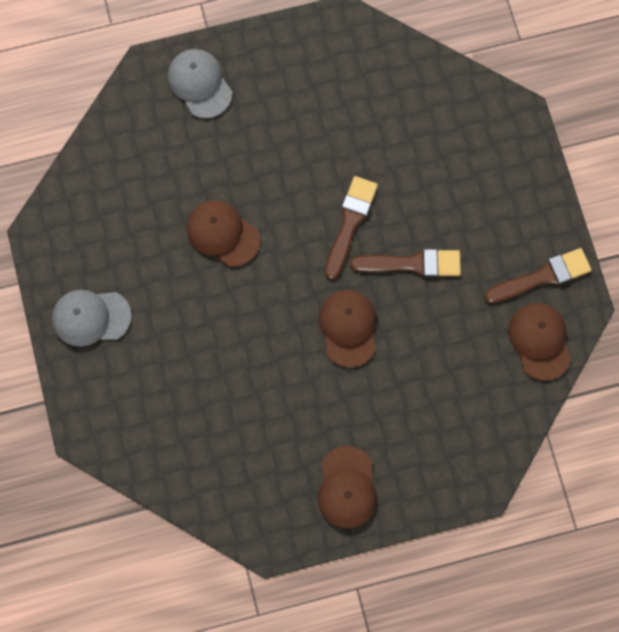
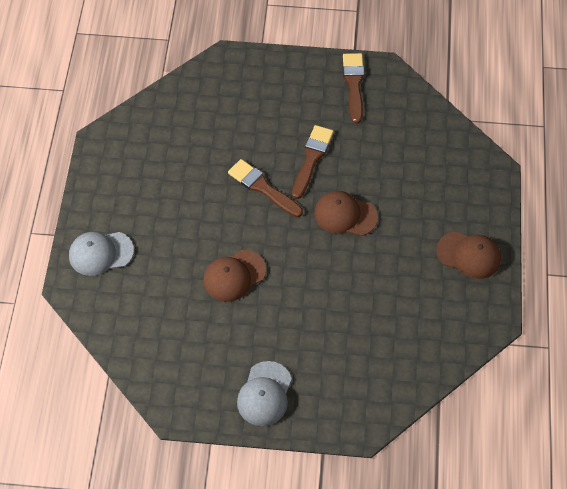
camera: 70 degrees left, 15 degrees down
brown cap [508,303,571,381] -> none

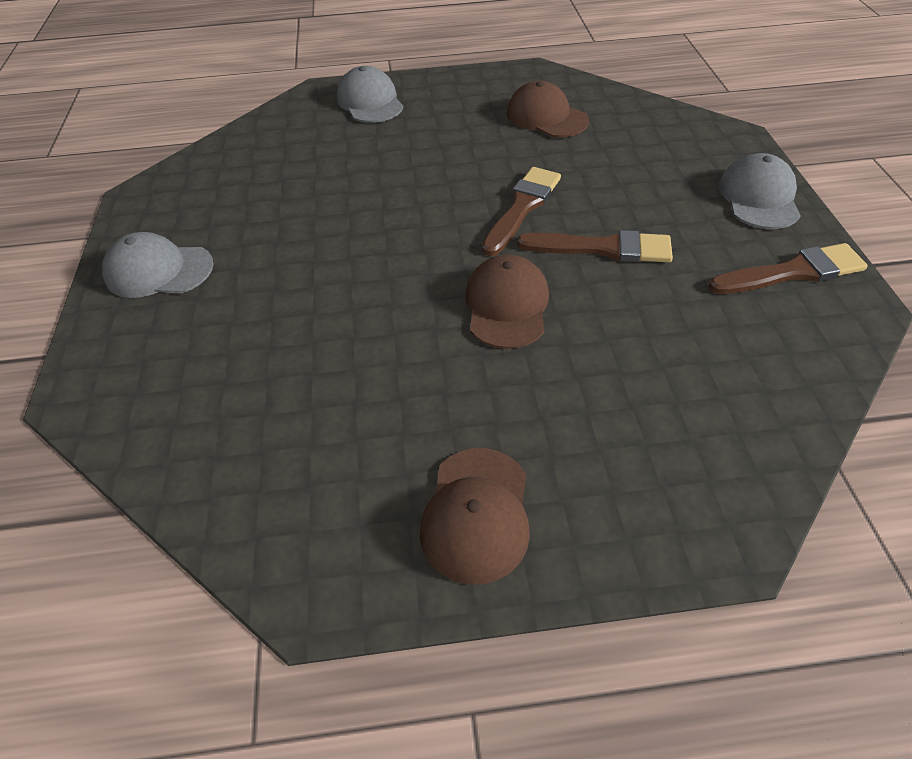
camera: 80 degrees right, 10 degrees down
brown cap [203,250,266,302] -> brown cap moved to [507,81,589,138]
none -> grey cap [719,153,801,229]

